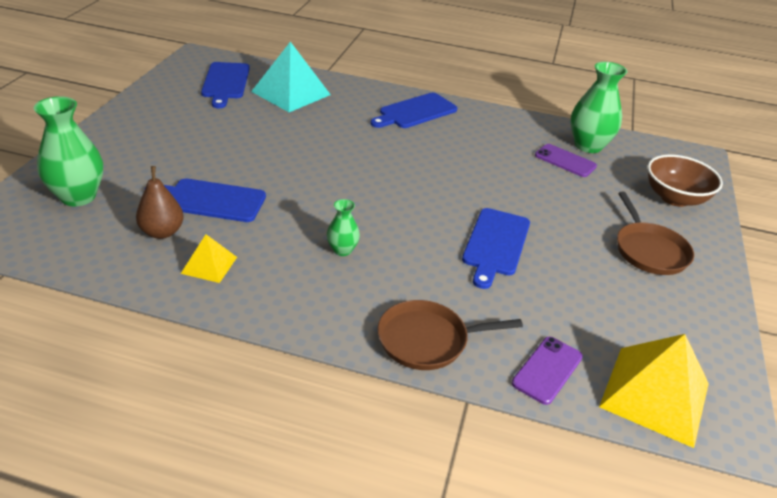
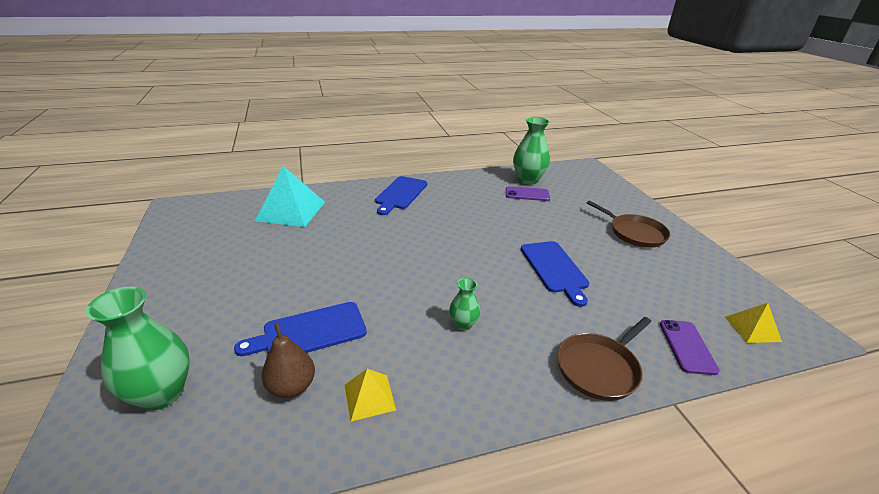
camera: 30 degrees left, 5 degrees down
blue cutting board [201,62,250,108] -> none
yellow pyramid [599,334,709,448] -> yellow pyramid [725,303,782,343], size x0.52
brown bowl [648,155,723,207] -> none

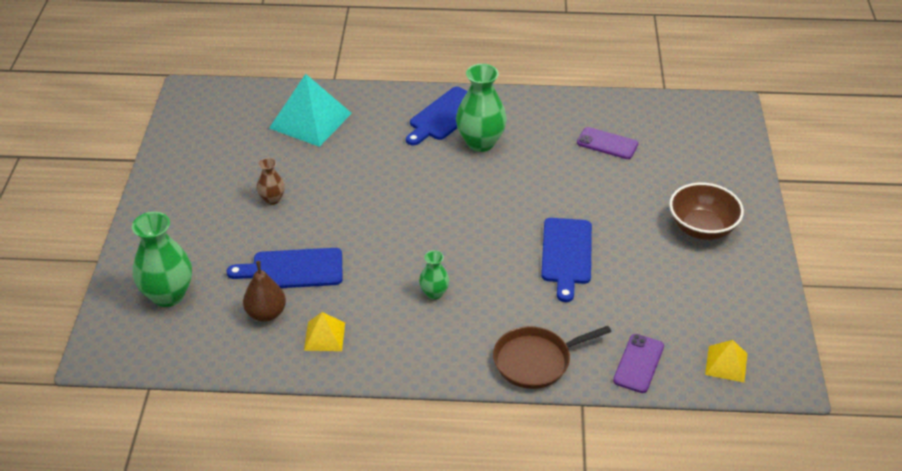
camera: 20 degrees right, 10 degrees up
green vase [513,117,550,185] -> green vase moved to [456,64,507,152]
brown pan [587,200,670,248] -> brown bowl [669,183,744,240]
none -> brown vase [257,158,285,205]

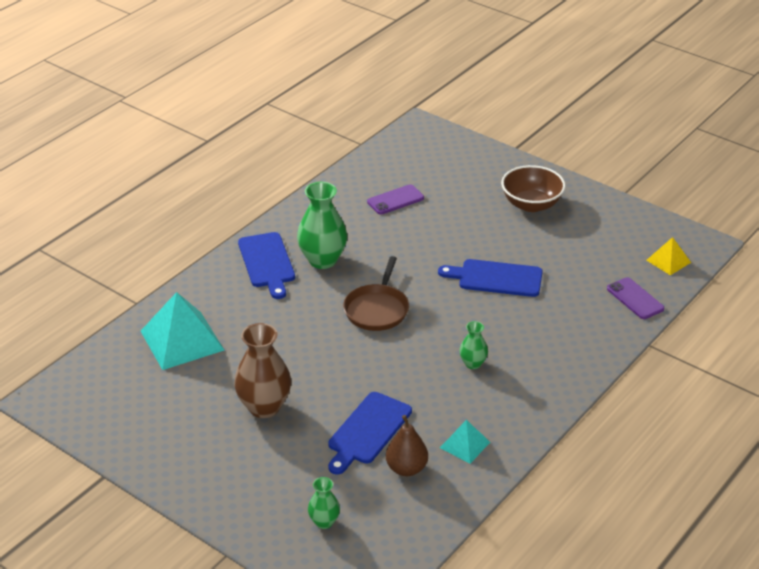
camera: 55 degrees left, 5 degrees down
green vase [132,212,192,307] -> green vase [308,477,340,529], size x0.52
brown vase [257,158,285,205] -> brown vase [234,323,291,418], size x1.91
yellow pyramid [304,312,345,351] -> turquoise pyramid [440,420,490,464]
brown pan [493,326,611,389] -> brown pan moved to [343,256,409,331]
blue cutting board [541,218,592,302] -> blue cutting board turned 150 degrees clockwise [438,259,543,297]

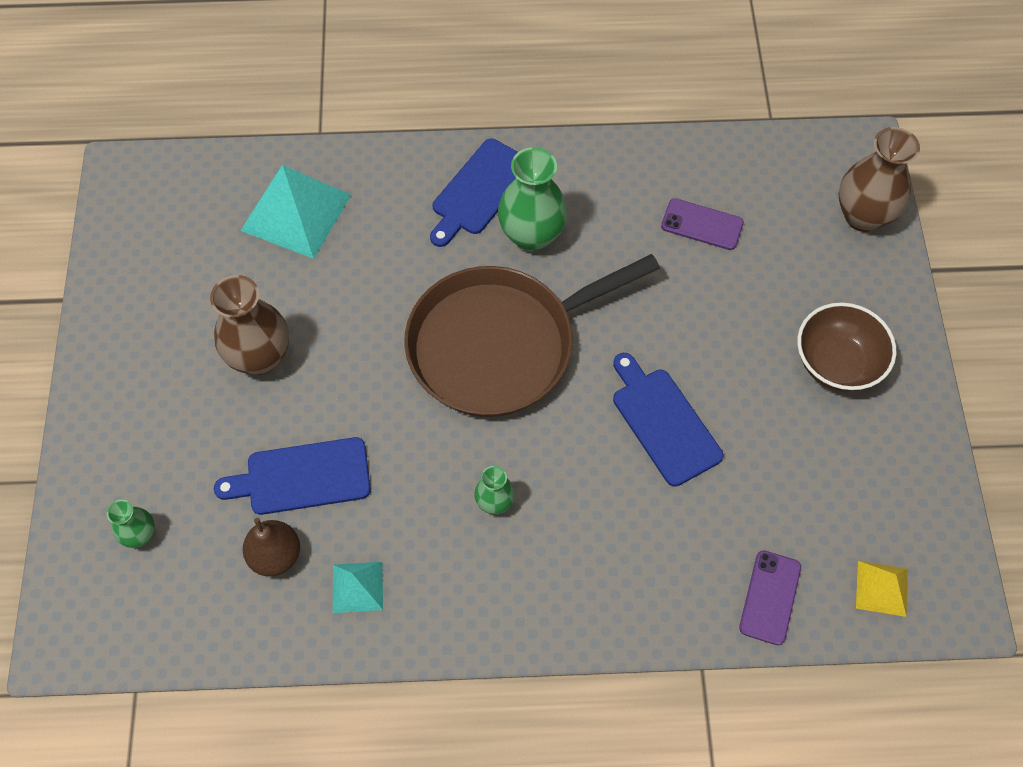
camera: 50 degrees right, 25 degrees up
brown pan [343,256,409,331] -> brown pan [404,254,660,417], size x1.84
none -> brown vase [839,127,920,232]

